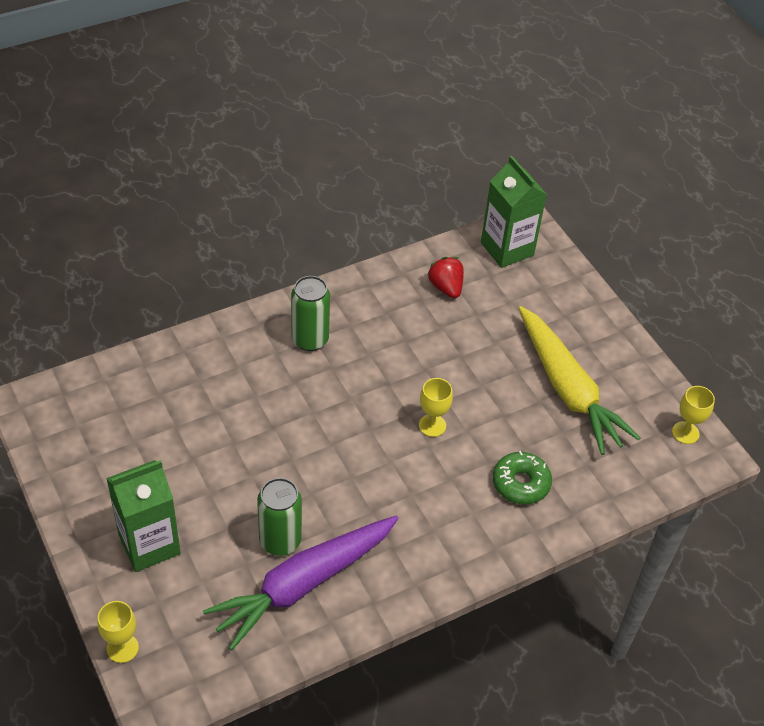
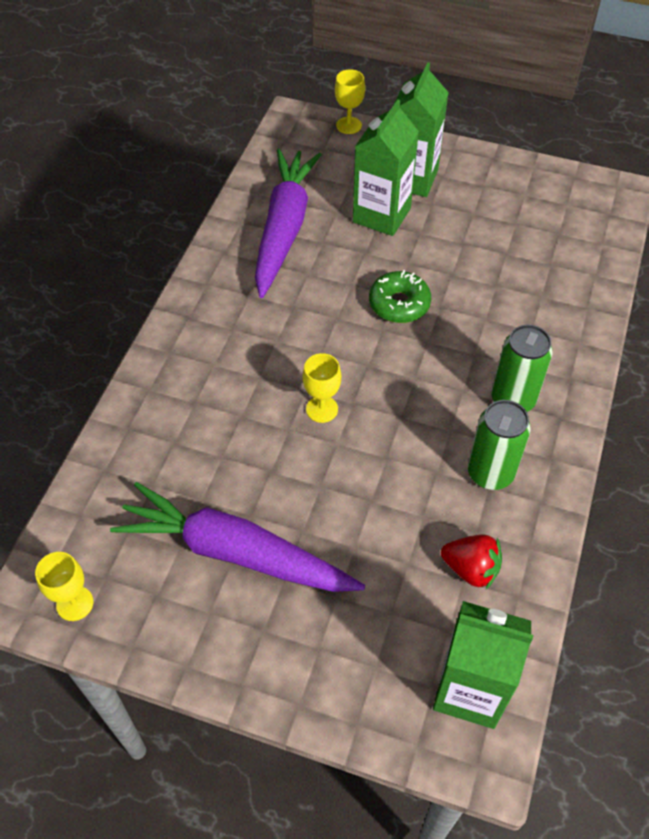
camera: 140 degrees right, 5 degrees up
green can [257,478,302,556] -> green can moved to [468,400,531,490]
green donut [493,451,552,505] -> green donut moved to [369,270,431,323]
yellow carrot [518,306,641,455] -> purple carrot [110,482,365,592]
none -> green carton [353,100,419,236]

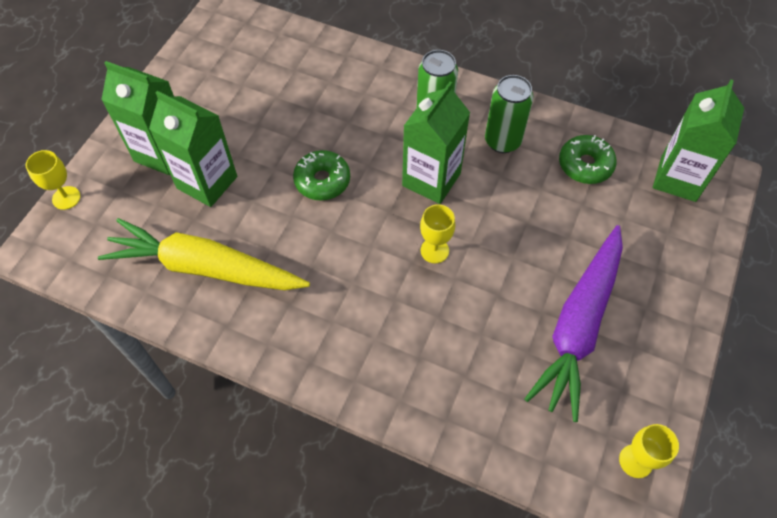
camera: 85 degrees left, 5 degrees up
purple carrot [255,149,322,298] -> yellow carrot [98,218,310,290]
red strawberry [441,535,502,589] -> green donut [559,135,617,184]
none -> green carton [402,82,470,204]

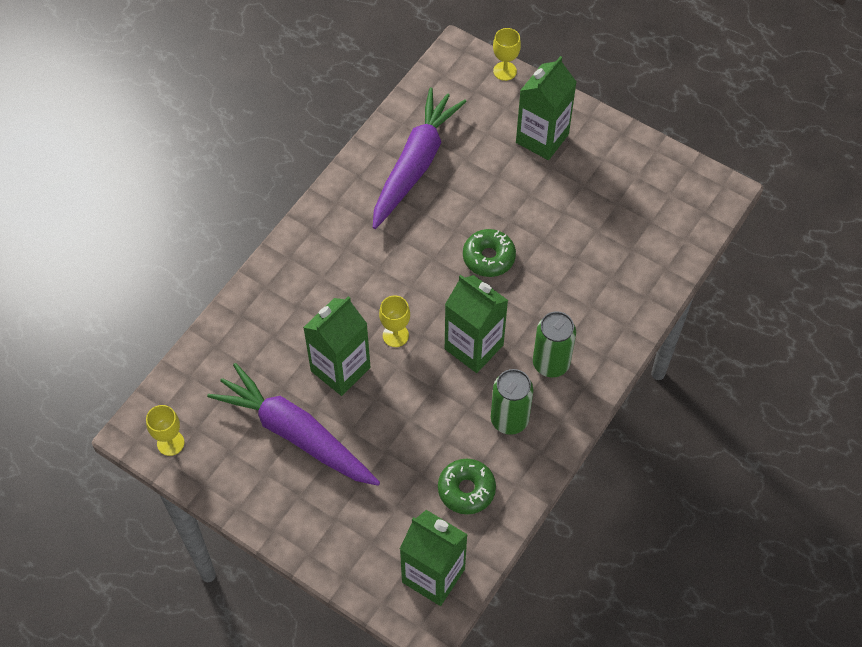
camera: 100 degrees right, 0 degrees up
yellow carrot [98,218,310,290] -> purple carrot [373,87,467,229]
green carton [149,91,237,207] -> green carton moved to [303,296,371,396]

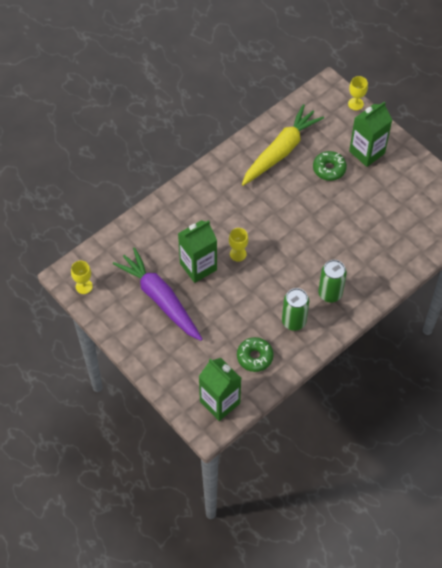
camera: 15 degrees right, 0 degrees up
purple carrot [373,87,467,229] -> yellow carrot [242,104,324,186]
green carton [445,275,508,373] -> none
green donut [463,229,516,277] -> green donut moved to [313,151,347,181]

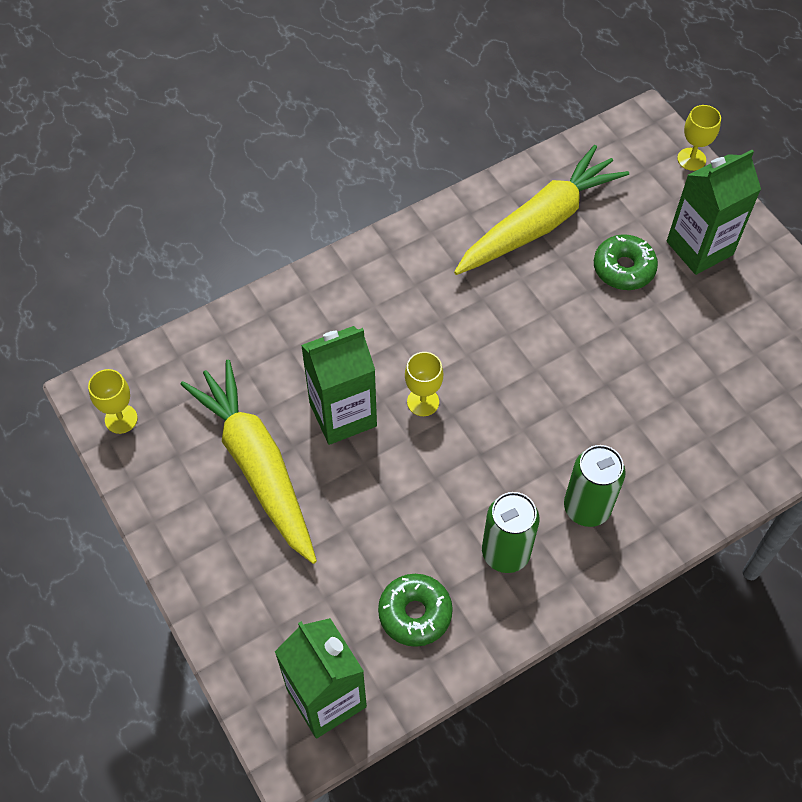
camera: 10 degrees right, 0 degrees up
purple carrot [113,247,202,341] -> yellow carrot [180,360,317,564]

